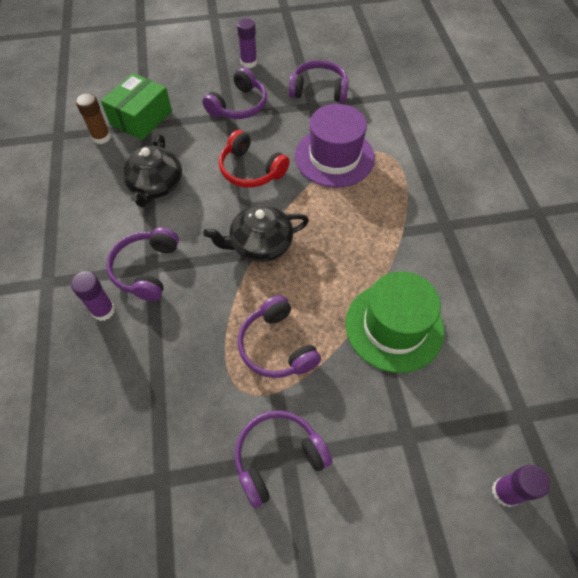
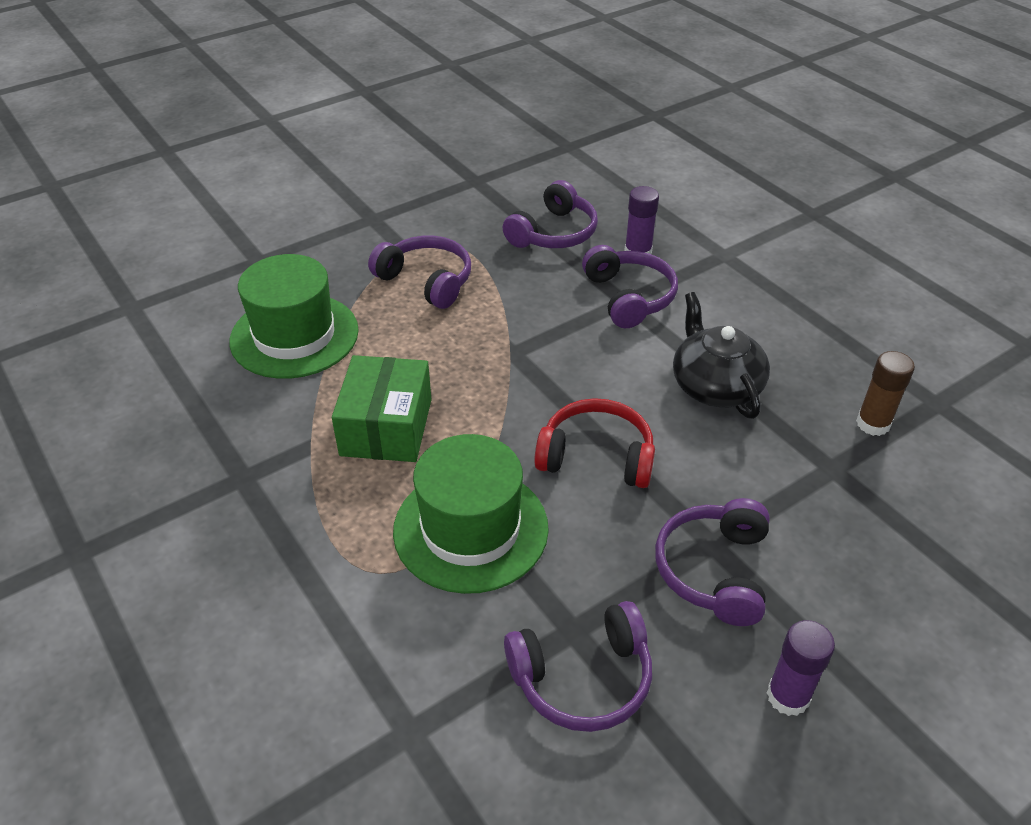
camera: 155 degrees right, 15 degrees down
green box [101,73,172,140] -> green box moved to [332,355,432,462]
black teapot [203,204,309,262] -> none
purple headphones [235,410,332,508] -> purple headphones moved to [503,180,598,248]
purple hat [295,104,375,187] -> green hat [393,434,549,594]
purple glue stick [492,465,550,507] -> none

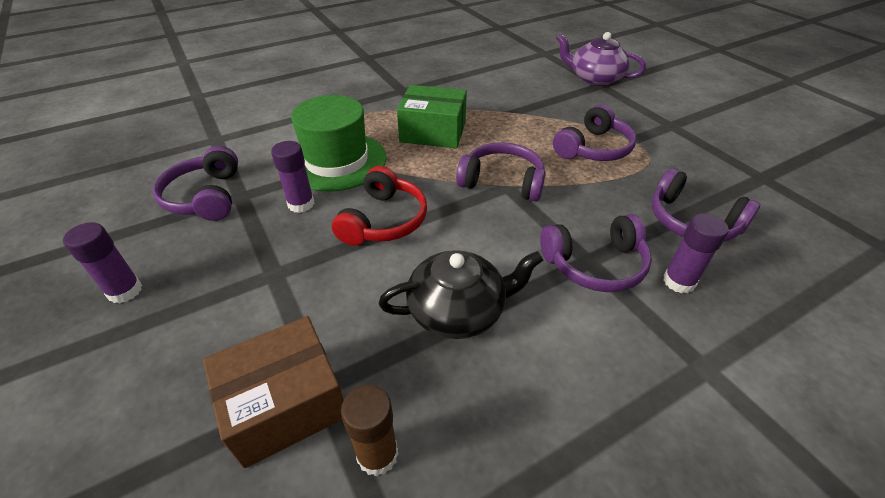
camera: 95 degrees right, 0 degrees up
green hat [229,254,359,379] -> none
purple headphones [655,498,770,626] -> purple headphones moved to [456,142,546,201]
none -> brown box [203,316,344,468]
none -> purple glue stick [271,141,314,213]
none -> purple teapot [556,32,646,86]

